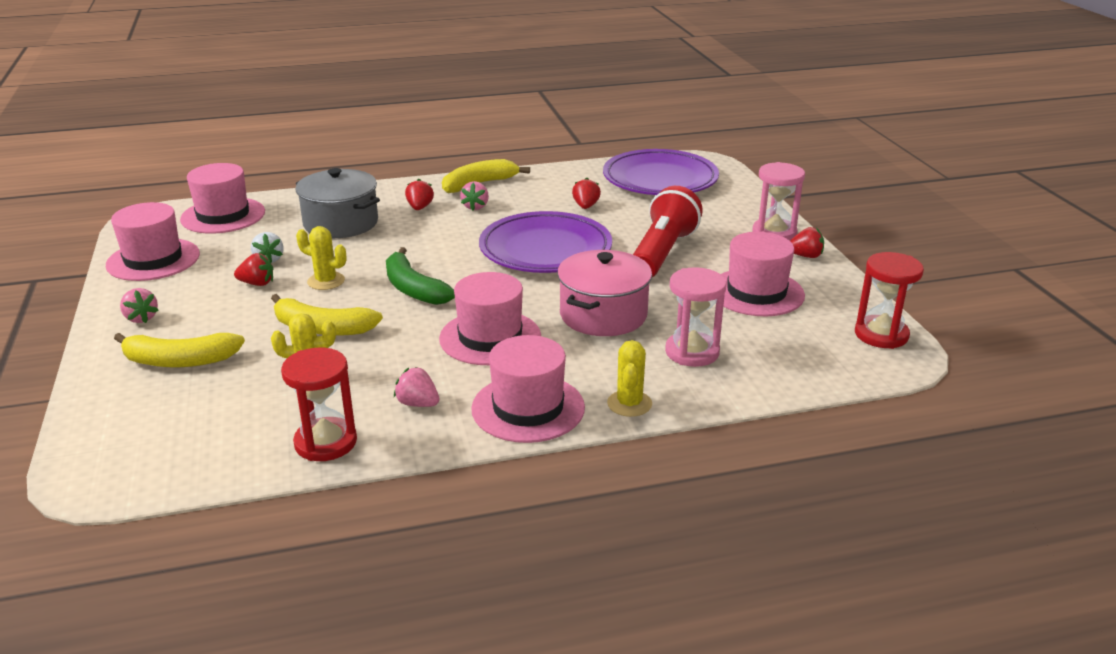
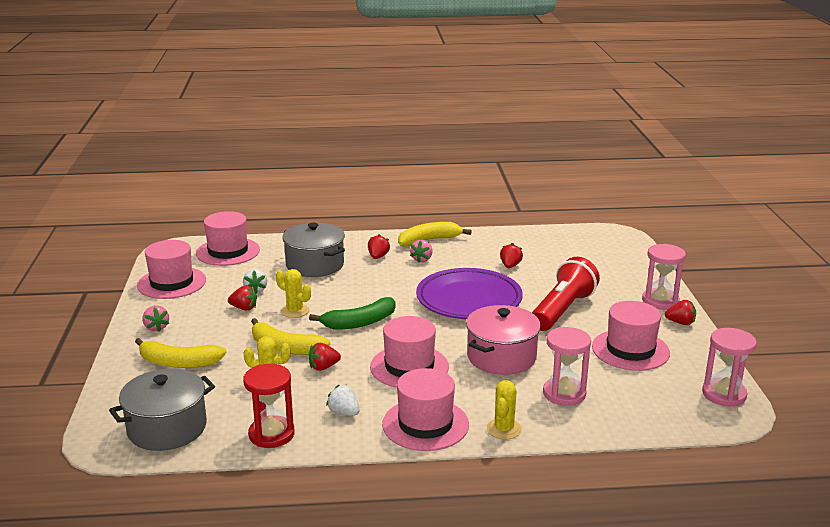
camera: 10 degrees right, 5 degrees down
green banana [386,247,455,305] -> green banana turned 90 degrees counterclockwise [309,297,396,329]
pink strawberry [394,367,439,407] -> white strawberry [326,385,360,416]
purple plate [603,149,719,195] -> none
red hourglass [855,252,924,349] -> pink hourglass [702,328,757,407]
none -> grey pot [109,369,215,451]
none -> red strawberry [308,343,341,371]

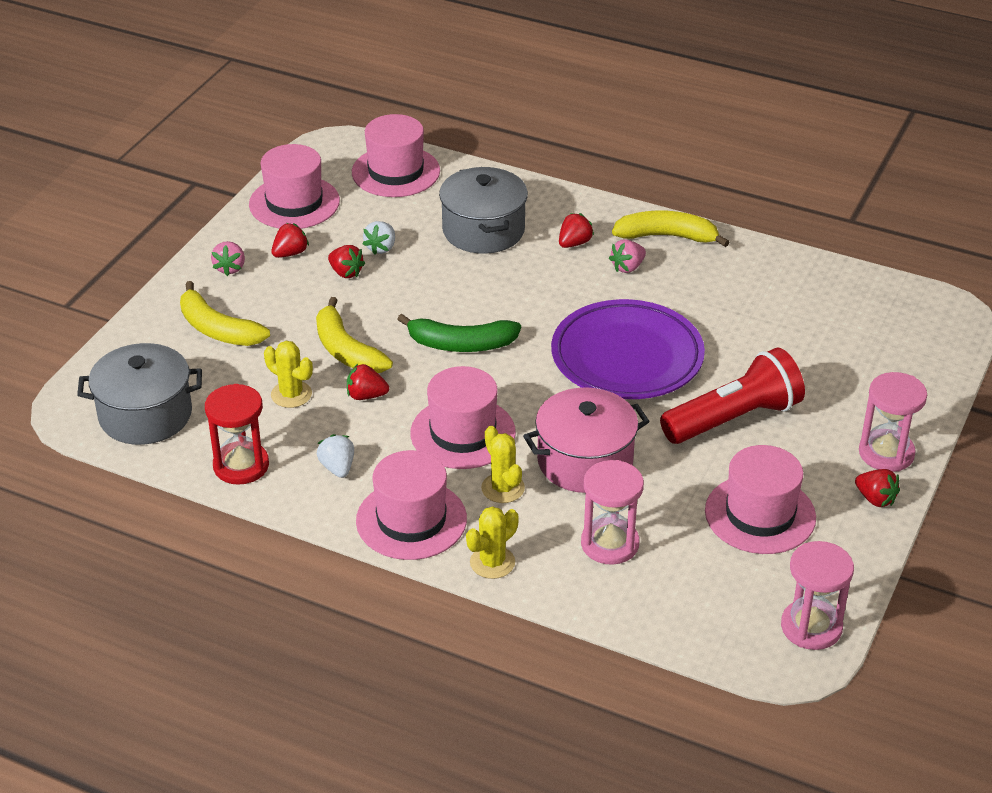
camera: 30 degrees right, 15 degrees up
yellow cactus [276,269,311,318] -> yellow cactus moved to [481,426,525,503]
red strawberry [500,243,523,268] -> red strawberry moved to [271,223,309,258]

